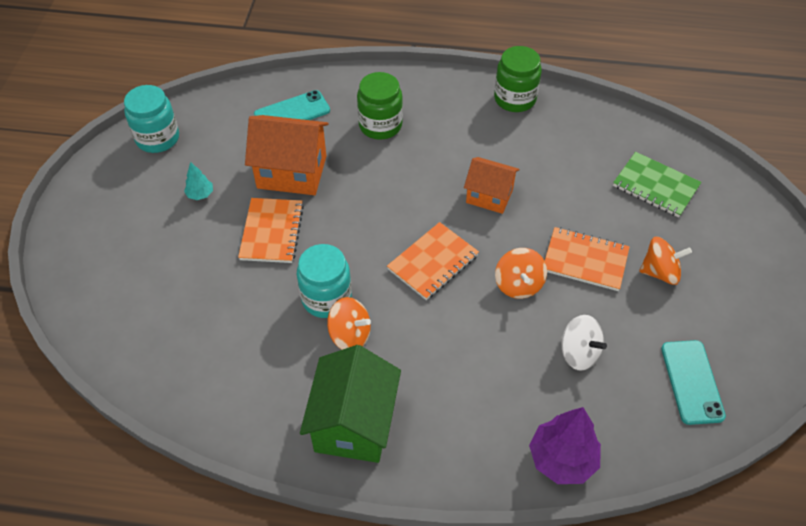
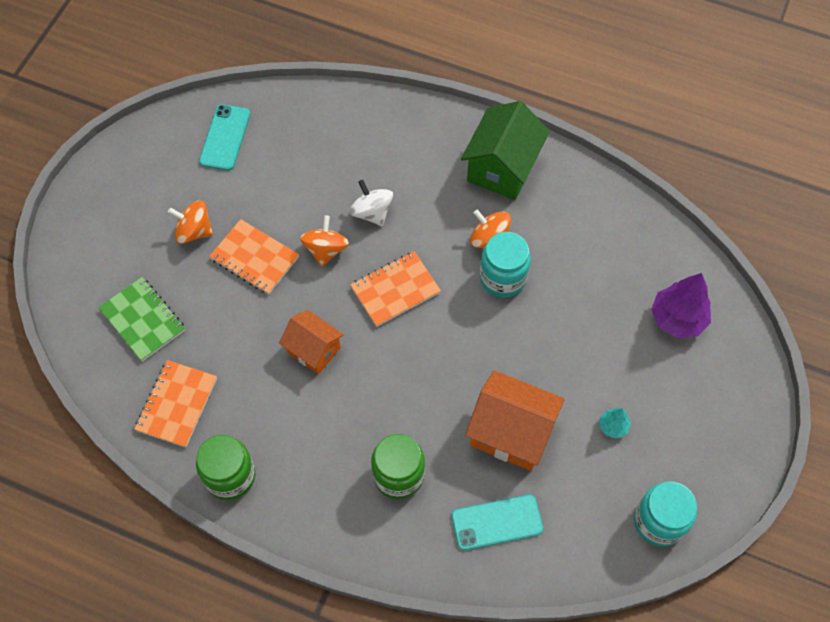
camera: 165 degrees left, 10 degrees up
orange notebook [238,198,304,263] -> orange notebook moved to [134,360,217,447]
purple tree [529,407,601,484] -> purple tree moved to [651,273,711,338]
white spinning top [560,315,607,371] -> white spinning top moved to [349,180,393,226]

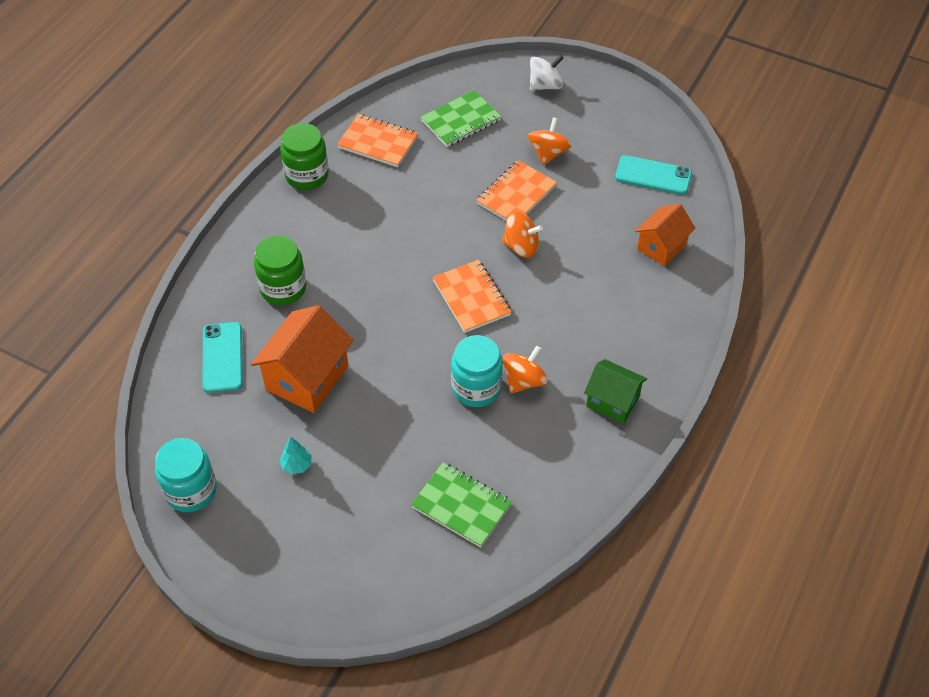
camera: 95 degrees right, 10 degrees down
orange house [279,310,344,374] -> orange house moved to [635,204,695,266]
white spinning top [349,180,393,226] -> white spinning top moved to [530,55,563,91]
green house [461,101,550,200] -> green house [584,359,647,424], size x0.63
purple tree [651,273,711,338] -> none
none -> green notebook [411,462,512,547]

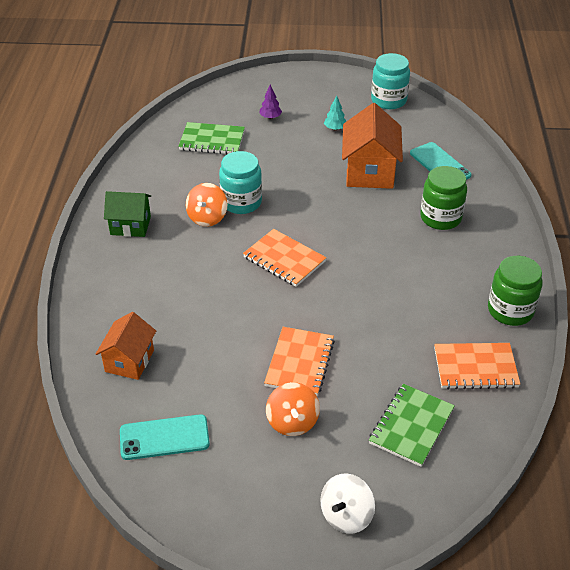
camera: 155 degrees right, 10 degrees down
orange spinning top [502,212,543,258] -> none
none -> purple tree [259,85,282,119]

